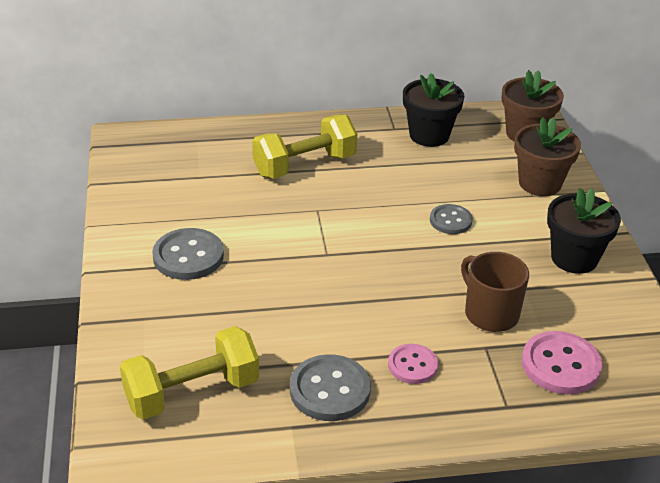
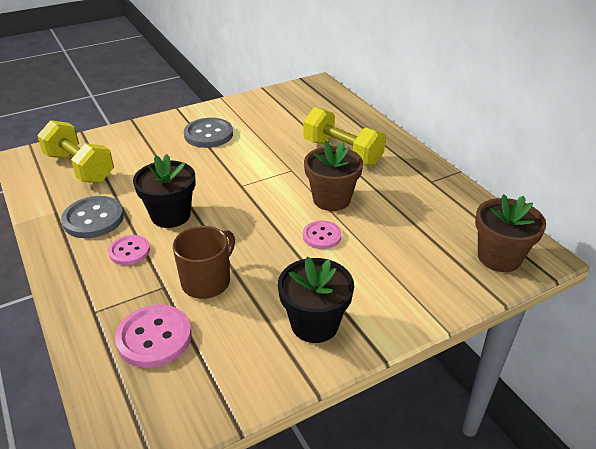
camera: 70 degrees right, 0 degrees up
black flower pot [403,73,464,147] -> black flower pot moved to [133,154,195,228]
grey button [430,204,473,234] -> pink button [303,221,342,249]
brown flower pot [514,117,581,196] -> brown flower pot moved to [304,141,363,211]

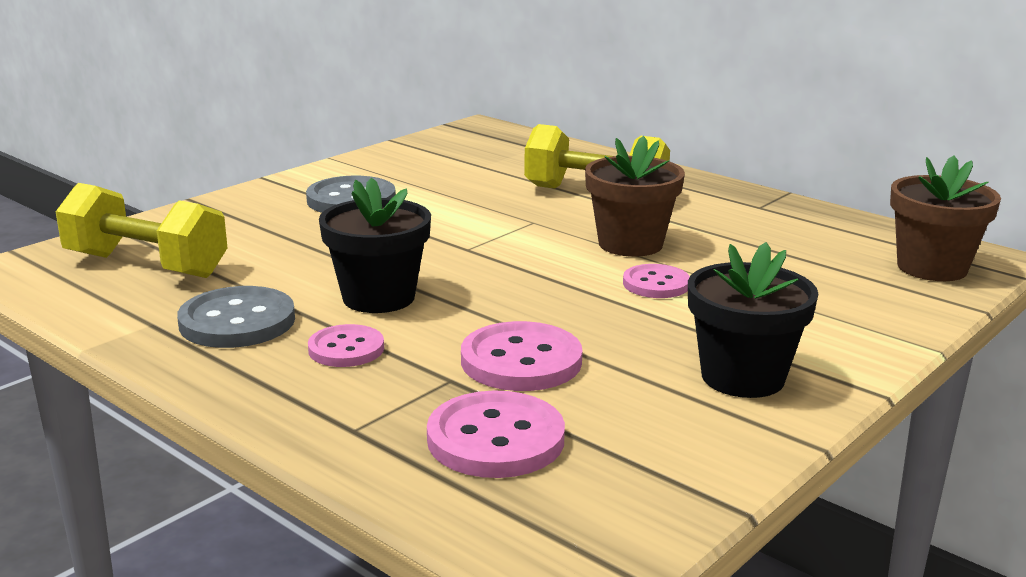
camera: 20 degrees left, 15 degrees down
brown mug [173,226,235,299] -> pink button [461,321,583,391]

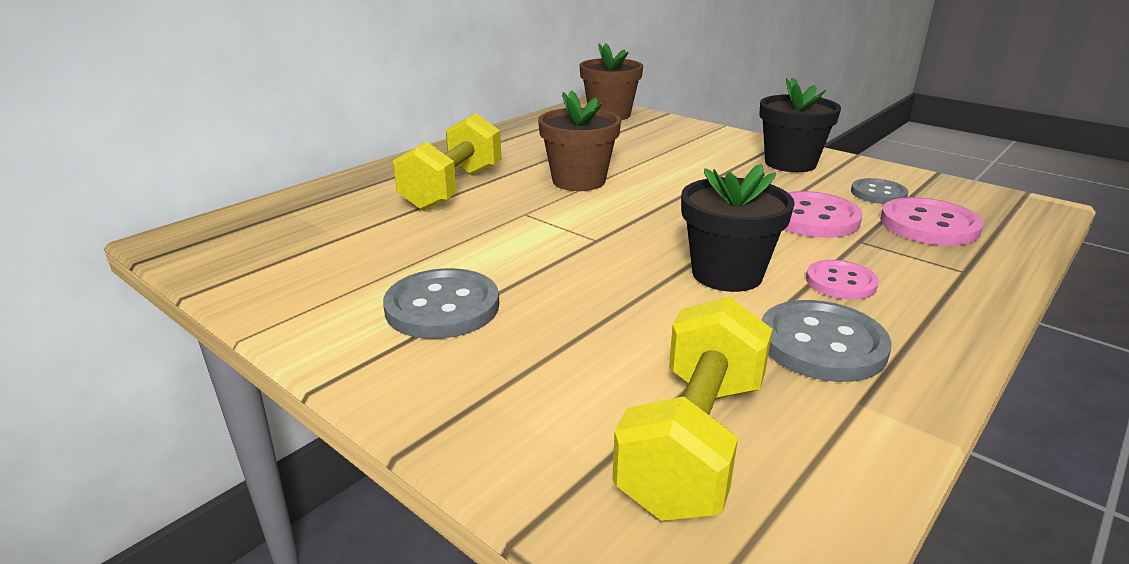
camera: 90 degrees left, 5 degrees up
pink button [623,264,690,298] -> none
none -> grey button [851,178,908,204]

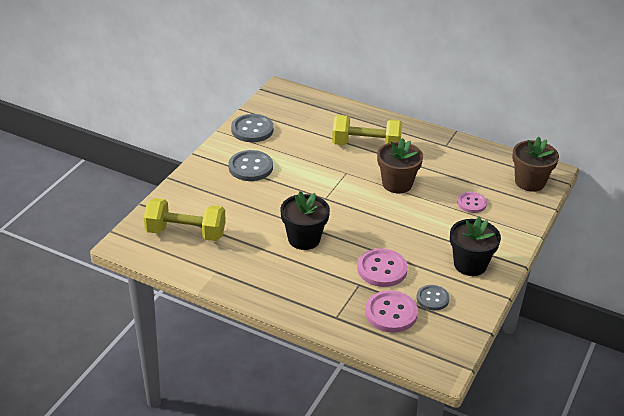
camera: 75 degrees right, 10 degrees up
grey button [761,300,892,382] -> grey button moved to [231,114,274,142]
pink button [806,260,879,300] -> pink button moved to [457,192,487,213]

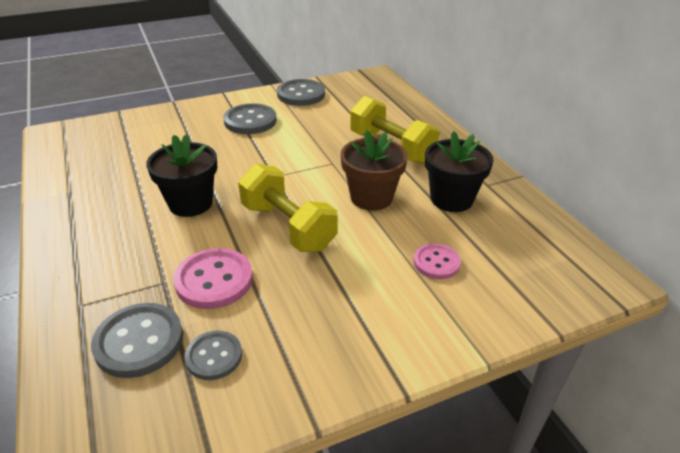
camera: 40 degrees right, 0 degrees up
yellow dumbbell [144,198,226,241] -> yellow dumbbell moved to [238,164,338,252]
pink button [365,290,418,332] -> grey button [91,303,183,378]
black flower pot [450,216,501,276] -> black flower pot moved to [425,131,494,212]
brown flower pot [512,137,559,192] -> none

